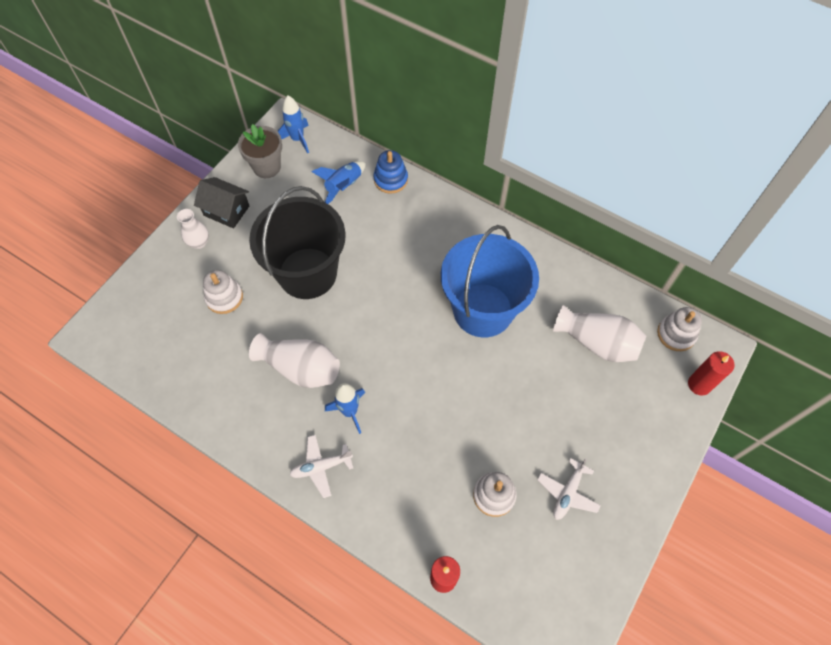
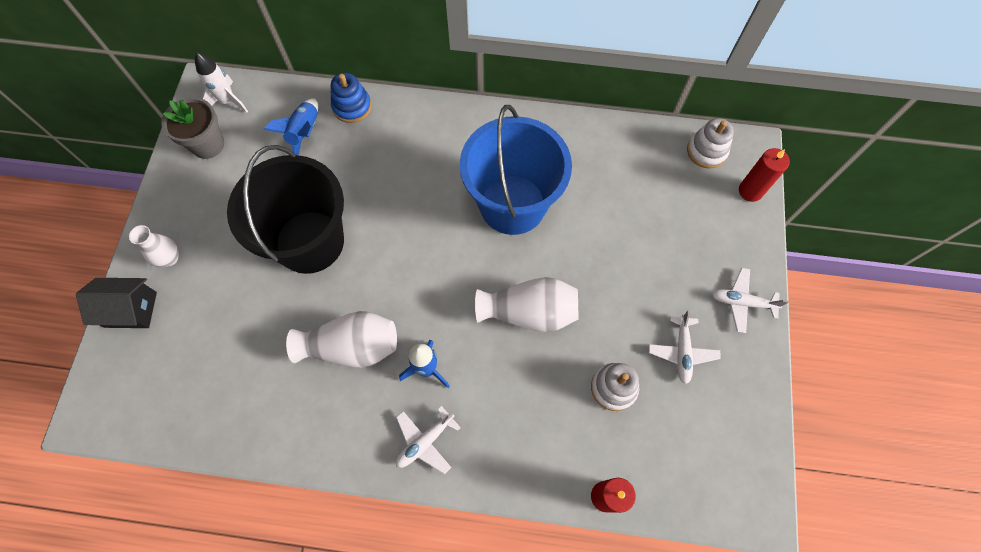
camera: 25 degrees left, 5 degrees up
black house [194,177,249,229] -> black house moved to [76,278,157,328]
white stacking toy [203,270,243,314] -> none
blue rocket [277,96,309,154] -> white rocket [195,52,248,113]
white vase [553,305,646,362] -> white vase moved to [475,277,578,332]
none -> white plane [712,268,788,334]

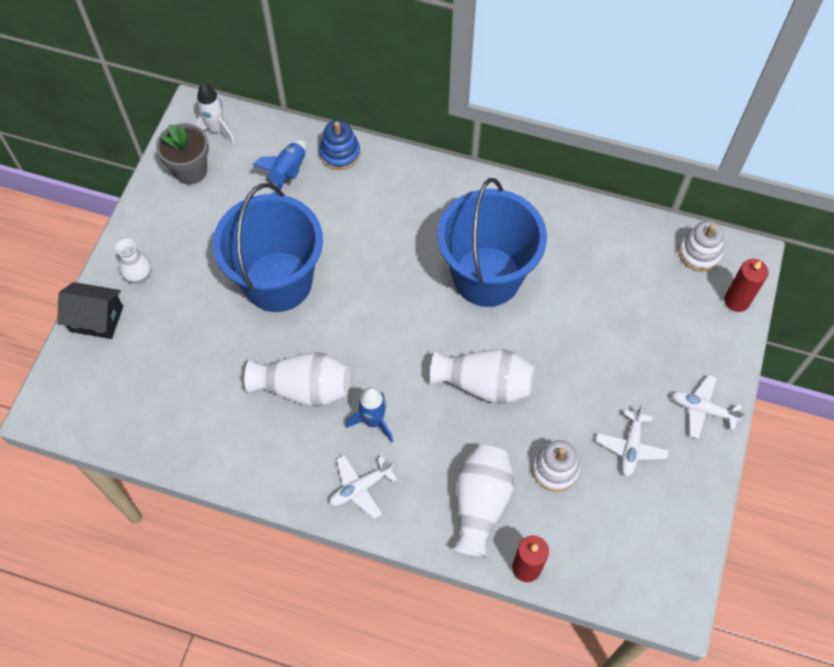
camera: 10 degrees right, 5 degrees down
black bucket [227,145,344,274] -> blue bucket [213,183,323,312]
none -> white vase [452,445,514,558]

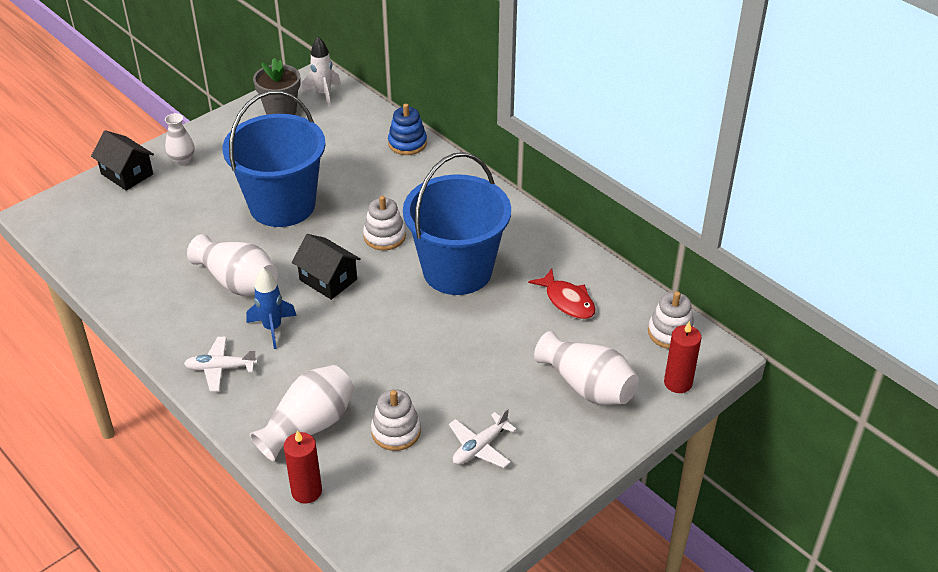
camera: 30 degrees right, 20 degrees down
blue rocket [252,140,307,194] -> none
white vase [430,349,535,404] -> white vase moved to [534,331,639,405]
white plane [672,375,745,439] -> none
none -> black house [292,234,361,300]
none -> white stacking toy [363,196,406,250]
none -> red fish [528,269,596,319]

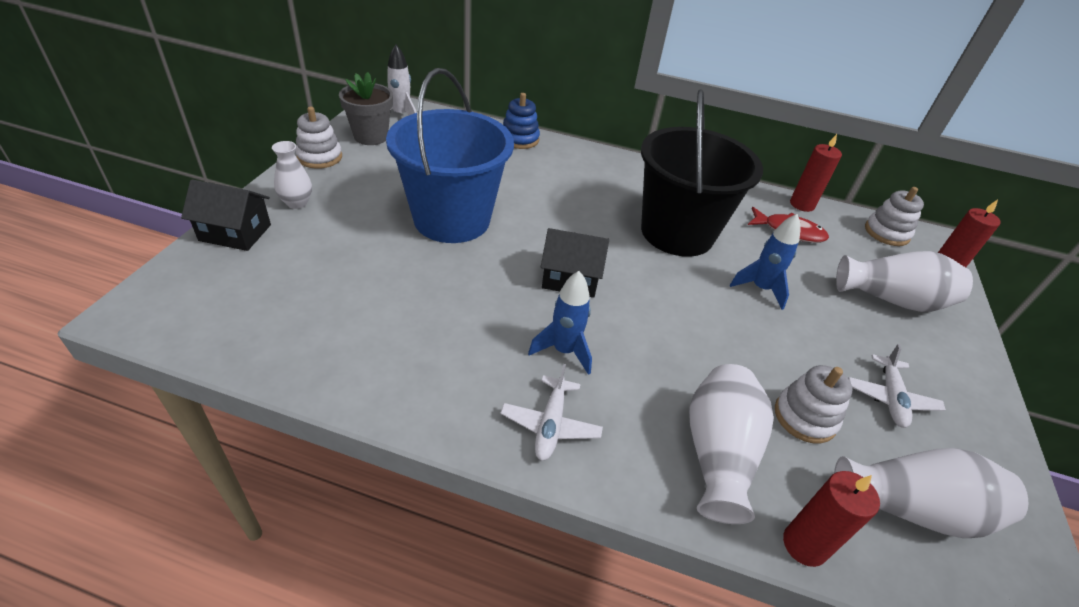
camera: 35 degrees left, 0 degrees up
white plane [184,337,257,392] -> white plane turned 45 degrees counterclockwise [500,364,603,461]
white vase [187,234,278,296] -> white vase moved to [834,448,1028,538]
white stacking toy [363,196,406,250] -> white stacking toy moved to [295,106,342,169]
blue bucket [403,152,511,295] -> black bucket [641,89,763,257]
none -> blue rocket [730,214,801,310]
none -> red candle [790,134,842,212]

